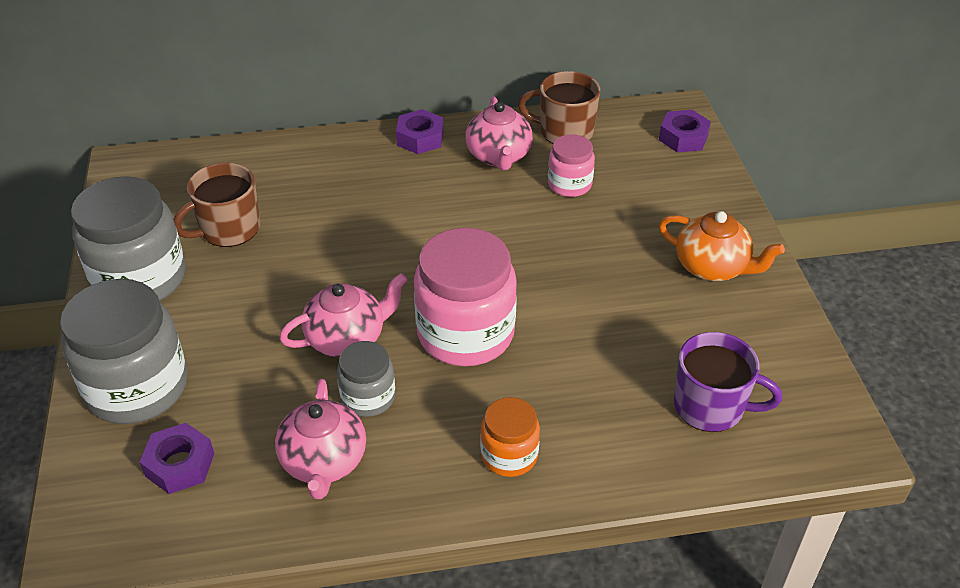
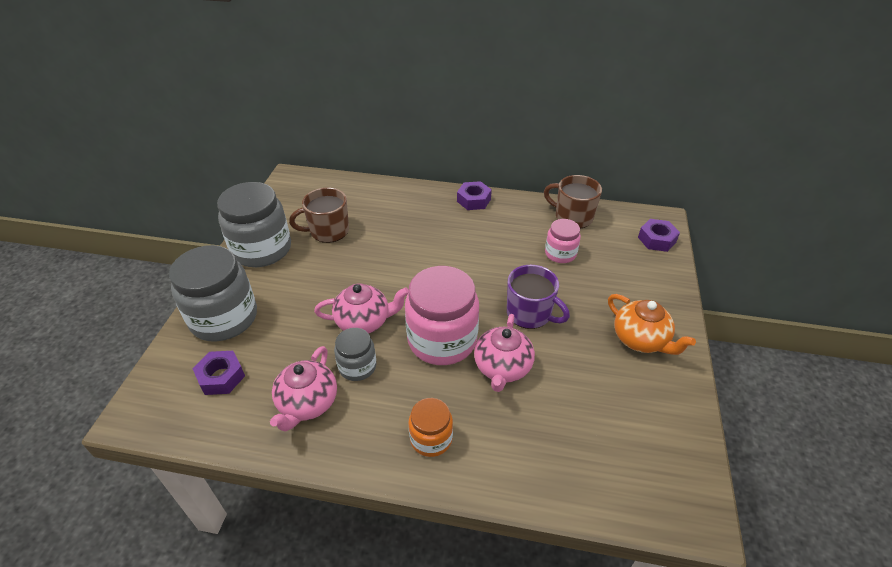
camera: 20 degrees right, 0 degrees up
pink teapot [465,97,533,171] -> pink teapot moved to [474,314,535,392]
purple mug [674,332,782,432] -> purple mug moved to [507,265,570,329]

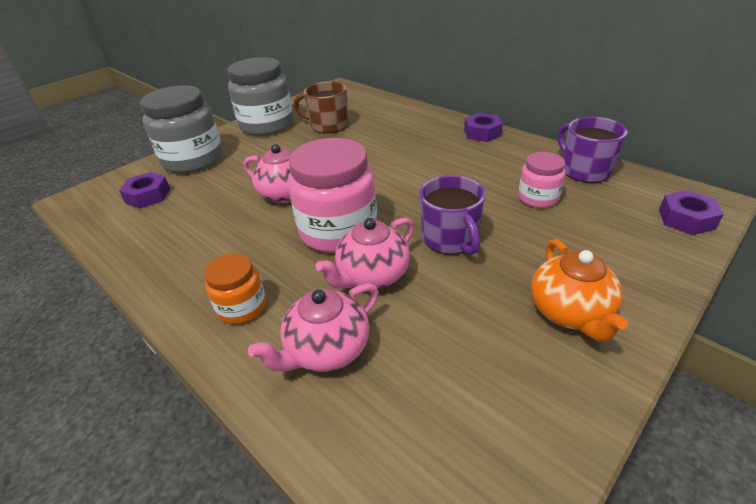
camera: 35 degrees right, 5 degrees down
pink teapot [270,346,337,432] -> pink teapot moved to [248,283,379,372]
grey jar [334,328,377,381] -> none
brown mug [544,175,602,229] -> purple mug [557,117,627,183]

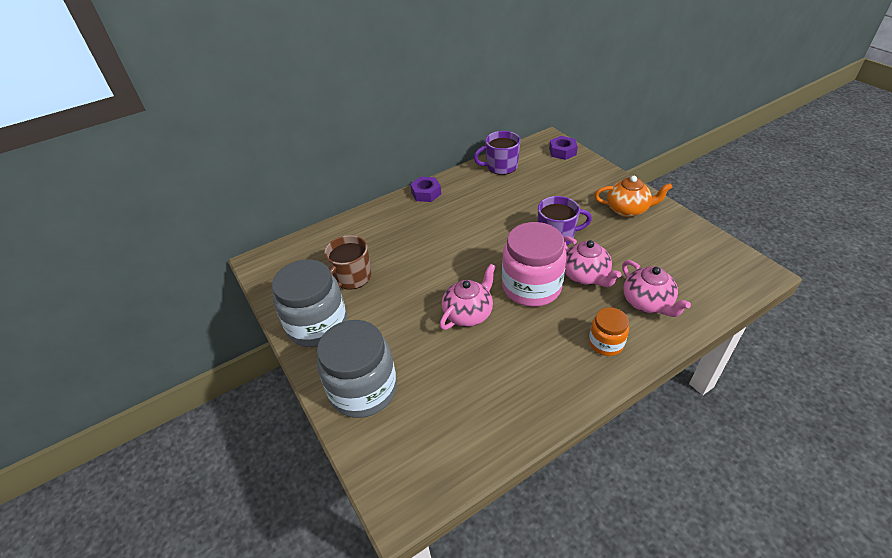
camera: 75 degrees left, 5 degrees up
purple nut [119,172,170,208] -> none
pink jar [518,152,565,208] -> none

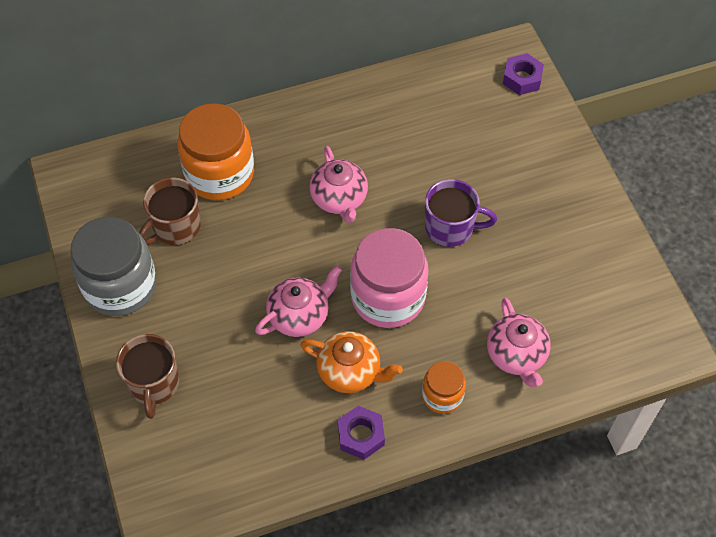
camera: 10 degrees right, 15 degrees up
grey jar [317,320,397,418] -> brown mug [116,334,180,419]
purple nut [410,177,441,202] -> purple nut moved to [338,406,385,460]
purple mug [474,131,521,175] -> none
pink teapot [564,236,621,287] -> pink teapot moved to [309,146,368,223]
orange teapot [594,176,673,217] -> orange teapot moved to [301,331,403,393]
none -> orange jar [177,103,254,200]

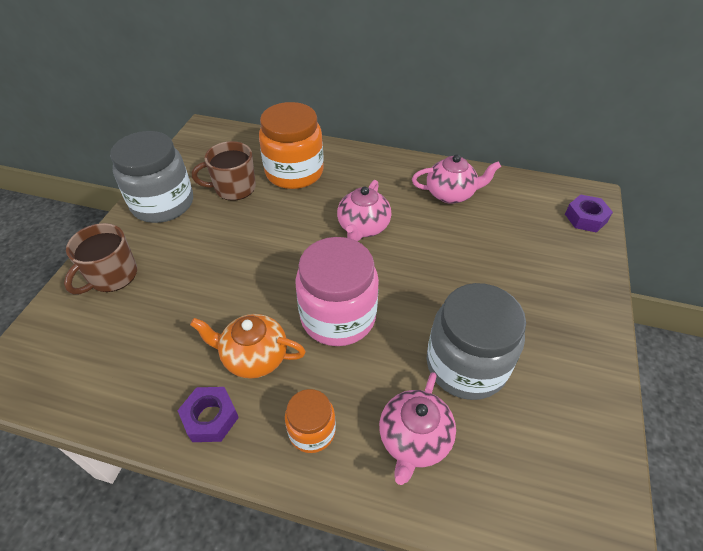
camera: 35 degrees right, 10 degrees down
pink teapot [255,265,342,337] -> pink teapot moved to [412,154,501,204]
orange teapot [301,331,403,393] -> orange teapot turned 135 degrees clockwise [190,314,306,379]
purple mug [425,179,497,247] -> none
none -> grey jar [427,283,526,400]

